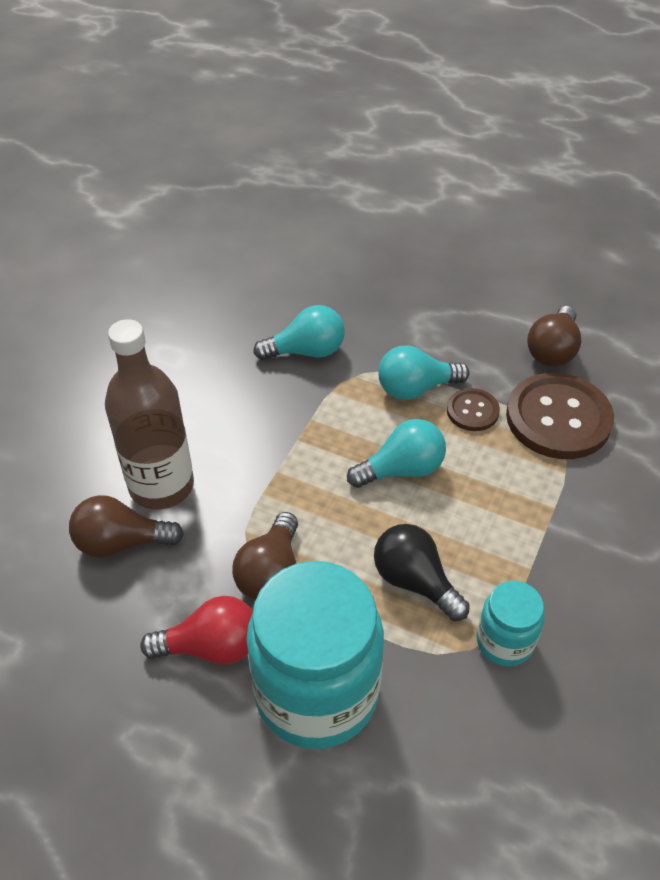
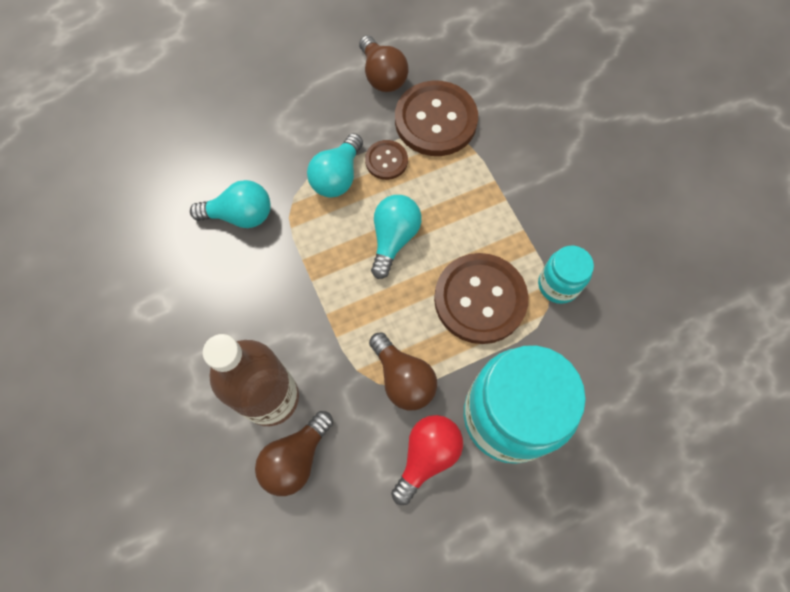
camera: 50 degrees left, 20 degrees up
turquoise light bulb [253,305,345,360] -> turquoise light bulb turned 60 degrees clockwise [190,180,271,228]
black light bulb [374,524,470,621] -> brown button [434,253,529,344]

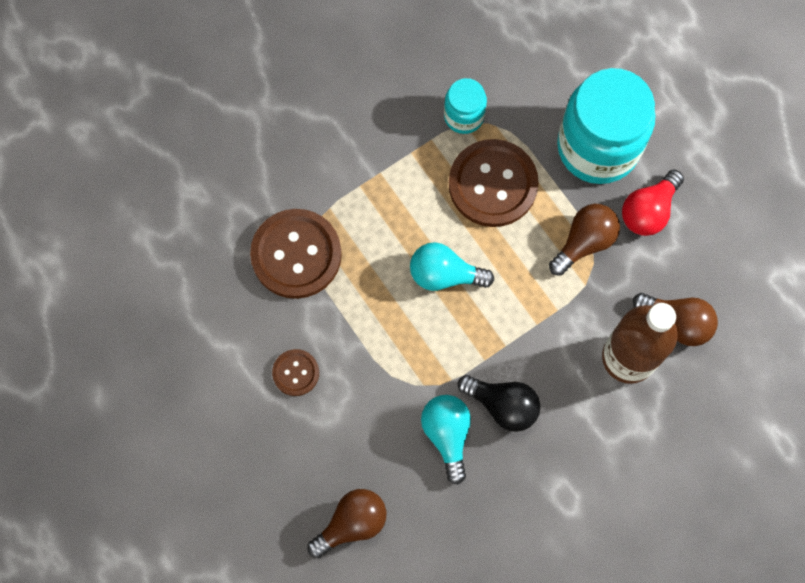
camera: 100 degrees left, 5 degrees up
turquoise light bulb [307,133,363,198] -> none
brown light bulb [359,35,409,92] -> brown light bulb moved to [307,489,386,558]
brown button [365,140,408,180] -> brown button moved to [272,349,319,396]
red light bulb [391,415,463,505] -> red light bulb turned 75 degrees counterclockwise [622,170,684,236]
none -> black light bulb [457,375,540,432]

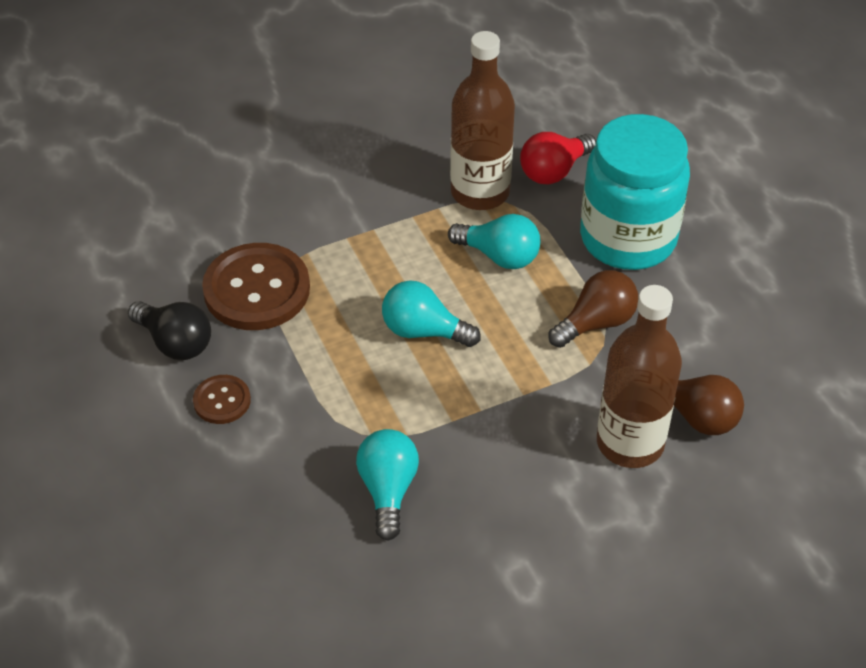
camera: 10 degrees right, 25 degrees down
brown light bulb [307,489,386,558] -> none
turquoise jar [444,78,487,134] -> brown bottle [450,31,515,210]
brown button [449,139,539,227] -> turquoise light bulb [448,214,540,269]
black light bulb [457,375,540,432] -> black light bulb moved to [128,301,211,360]
red light bulb [622,170,684,236] -> red light bulb moved to [520,132,596,184]

